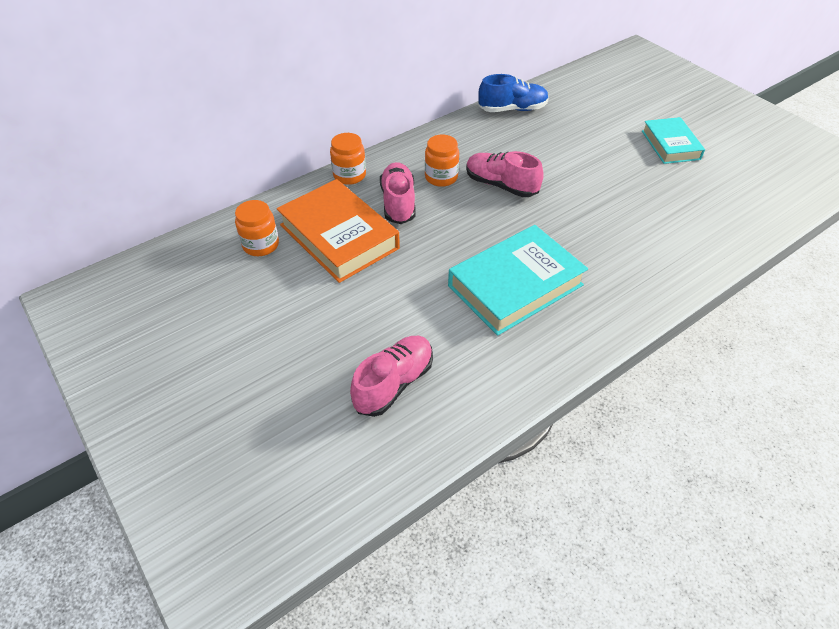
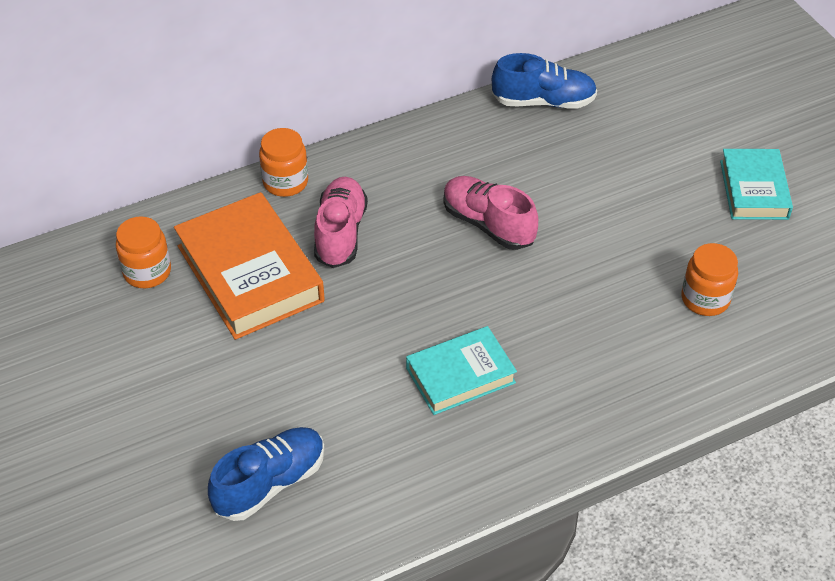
camera: 10 degrees right, 0 degrees up
pink shoe [350,336,433,417] -> blue shoe [208,427,325,521]
orange jar [425,134,459,187] -> orange jar moved to [681,243,738,316]
turquoise book [448,225,588,336] -> turquoise book [406,326,517,415], size x0.62

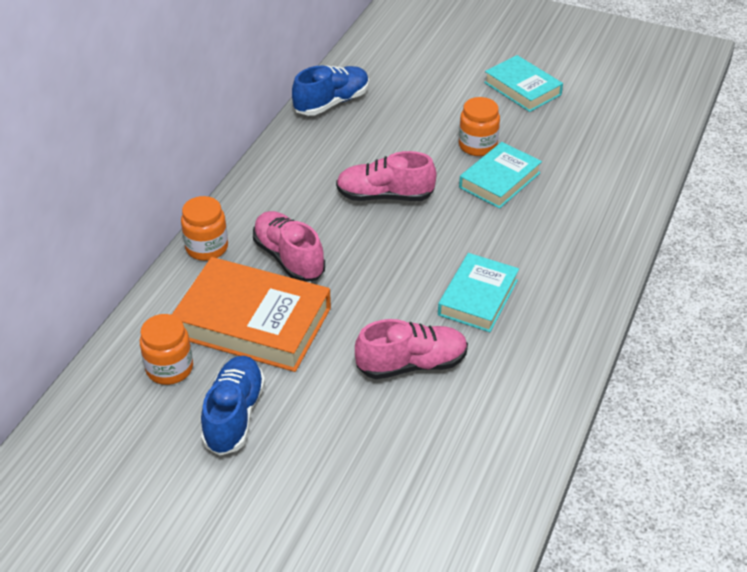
camera: 40 degrees left, 5 degrees down
blue shoe [208,427,325,521] -> blue shoe moved to [201,356,265,456]
orange jar [681,243,738,316] -> orange jar moved to [459,97,500,156]
none -> pink shoe [355,319,468,379]
none -> turquoise book [459,142,542,209]

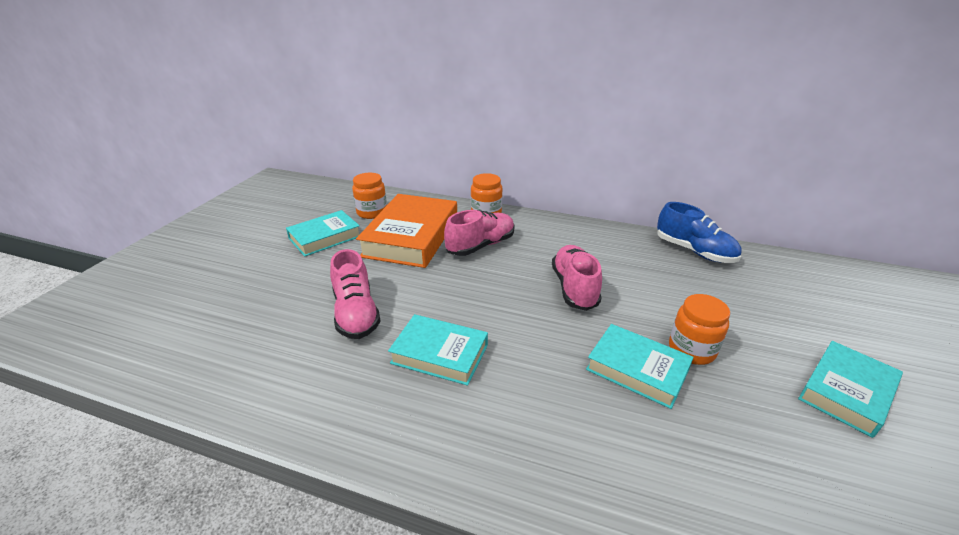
camera: 85 degrees right, 10 degrees down
blue shoe [201,356,265,456] -> turquoise book [286,210,360,257]

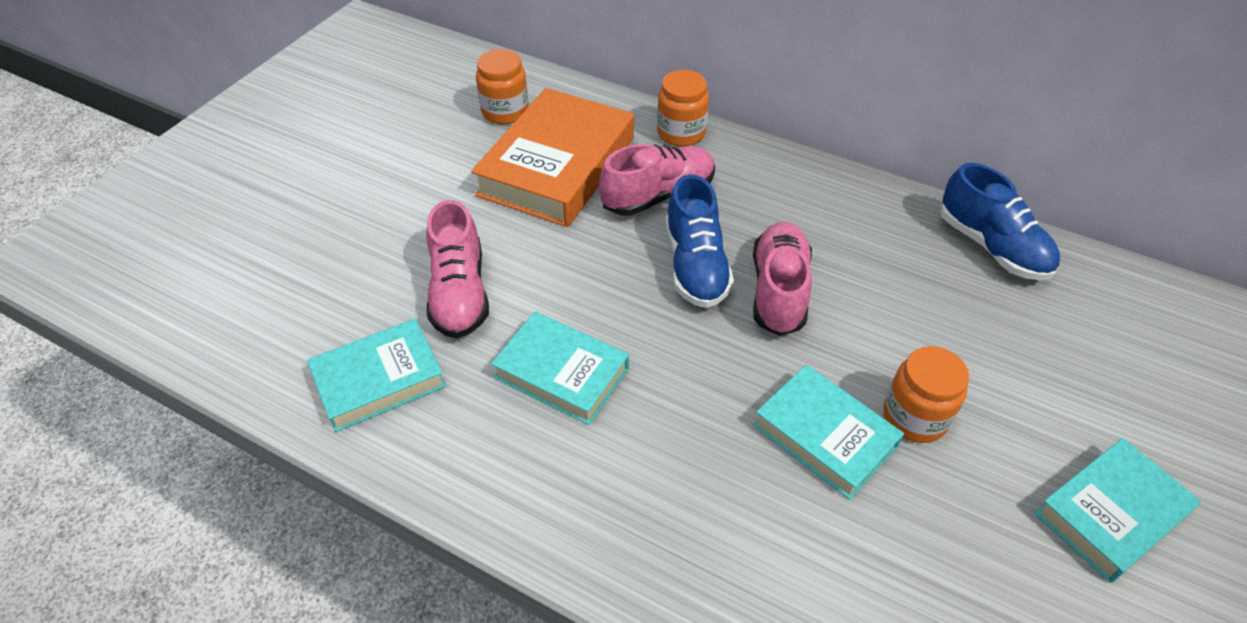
camera: 10 degrees right, 15 degrees up
turquoise book [286,210,360,257] -> turquoise book moved to [307,319,446,432]
none -> blue shoe [665,174,734,308]

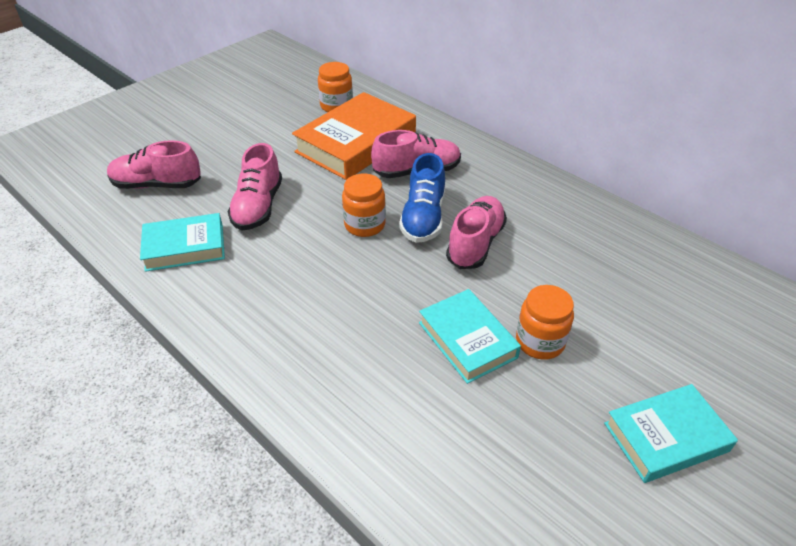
camera: 15 degrees right, 5 degrees down
turquoise book [491,311,629,425] -> none
orange jar [657,70,709,147] -> orange jar moved to [342,174,386,237]
blue shoe [940,163,1060,281] -> none
none -> pink shoe [107,140,201,189]

